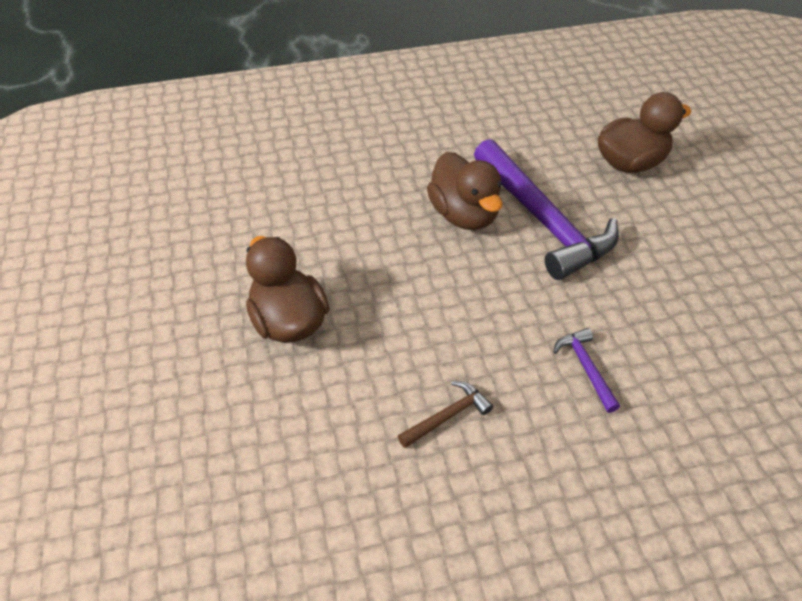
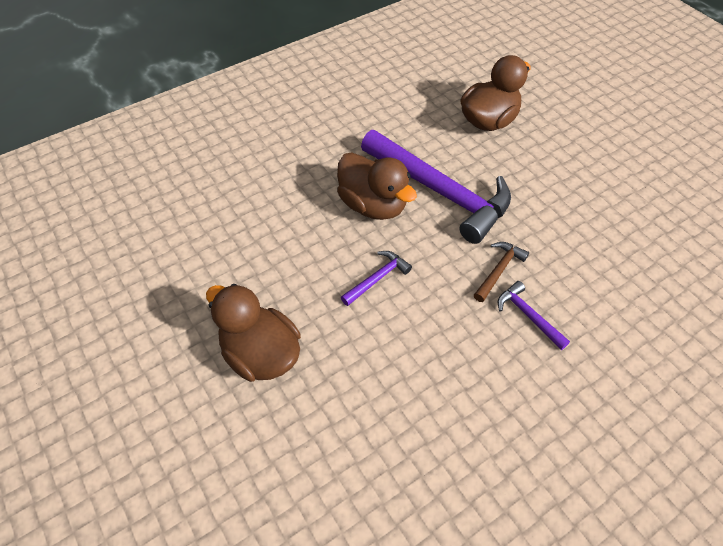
camera: 20 degrees left, 5 degrees up
brown hammer [398,381,493,448] -> brown hammer moved to [474,242,529,302]
none -> purple hammer [341,251,412,306]

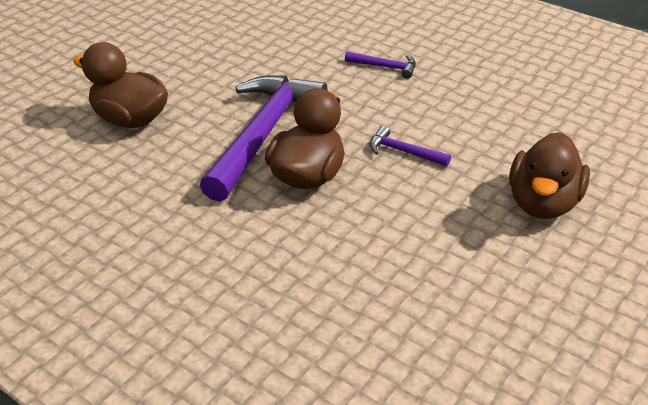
camera: 110 degrees left, 15 degrees down
brown hammer [474,242,529,302] -> none
purple hammer [498,281,570,350] -> purple hammer turned 105 degrees counterclockwise [345,51,416,79]

